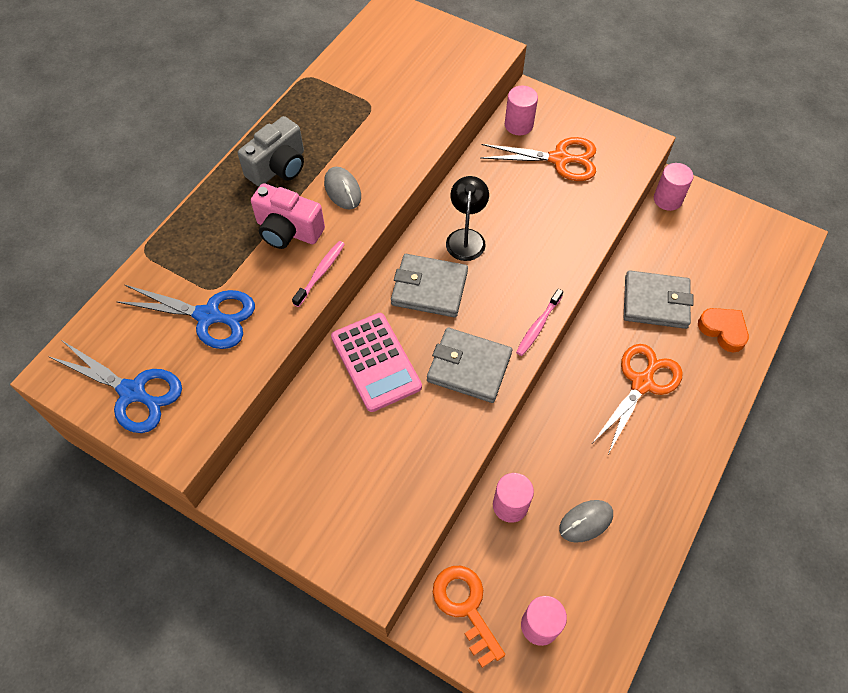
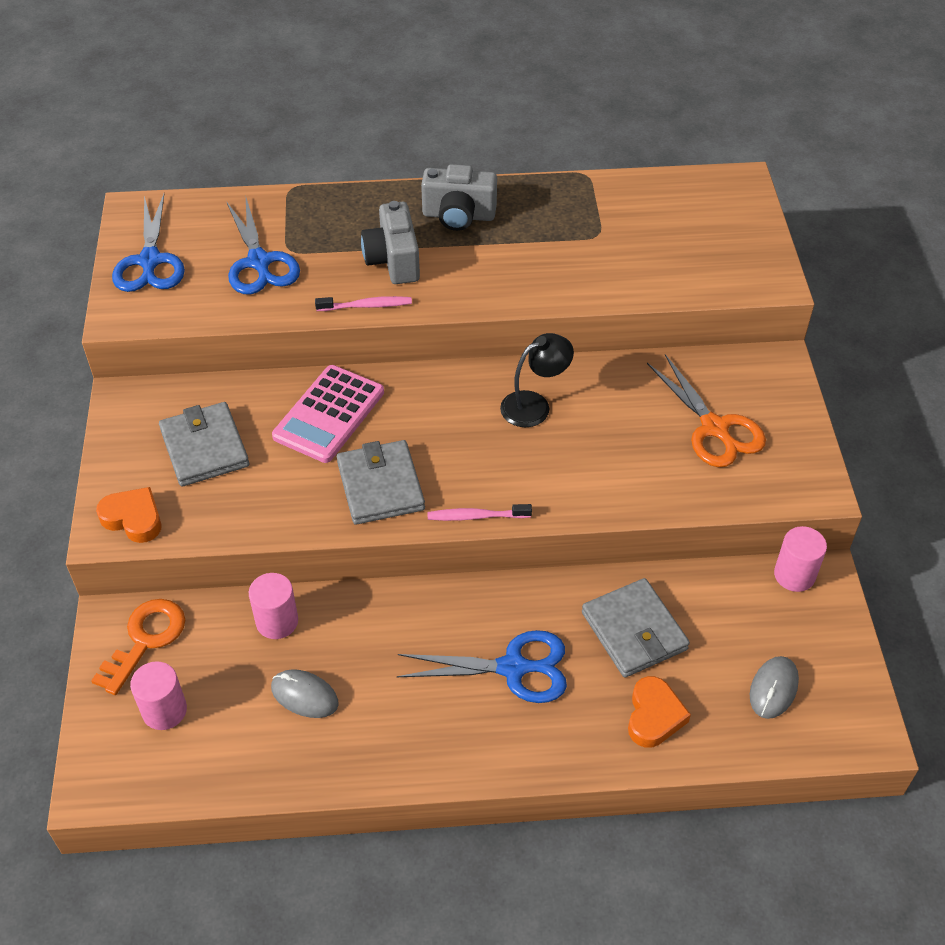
camera: 55 degrees right, 10 degrees down
pink camera [251,183,325,249] -> grey camera [361,201,420,284]
grey mouse [324,167,361,210] -> grey mouse moved to [750,656,799,719]
grey wallet [391,254,468,317] -> grey wallet moved to [159,402,249,487]
pink cylinder [505,85,538,135] -> none
orange scissors [593,344,683,454] -> blue scissors [397,630,567,703]
none -> orange heart [96,487,162,543]

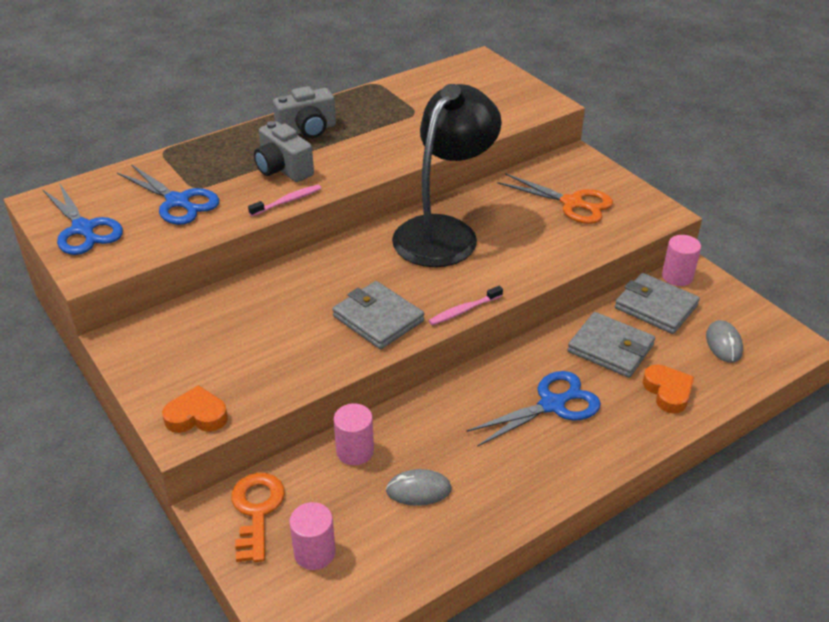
camera: 30 degrees left, 10 degrees down
grey wallet [159,402,249,487] -> grey wallet moved to [615,273,700,334]
pink calculator [272,365,384,463] -> none
black lamp [500,333,574,427] -> black lamp [392,84,502,267], size x2.13

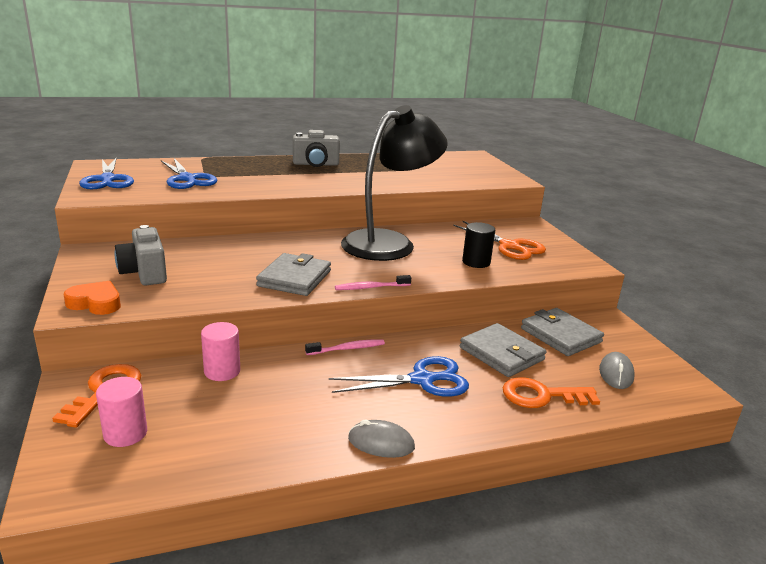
camera: 15 degrees right, 15 degrees down
pink toothbrush [248,185,321,216] -> pink toothbrush moved to [305,339,385,355]
grey camera [254,121,314,182] -> grey camera moved to [114,225,167,285]
grey wallet [332,281,424,349] -> grey wallet turned 45 degrees clockwise [256,253,331,296]
grey mouse [386,469,452,506] -> grey mouse moved to [348,420,415,458]
orange heart [643,365,694,414] -> orange key [503,377,600,408]
pink cylinder [662,235,701,286] -> none
none -> black cylinder [462,222,495,268]

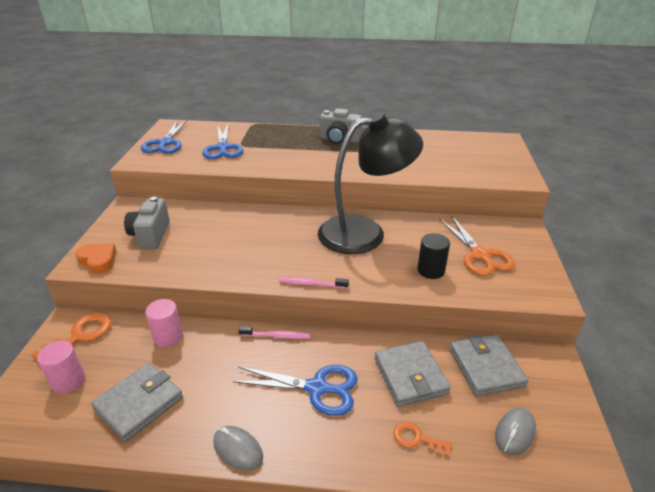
camera: 25 degrees right, 10 degrees up
grey wallet [256,253,331,296] -> grey wallet moved to [91,363,183,442]
orange key [503,377,600,408] -> orange key [393,421,452,457], size x0.62

